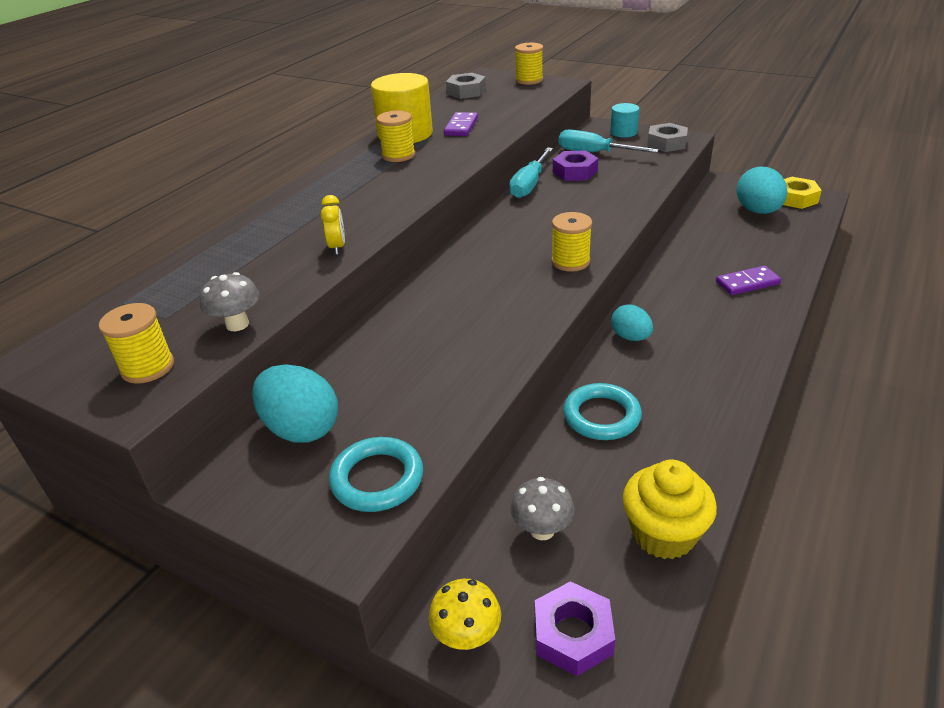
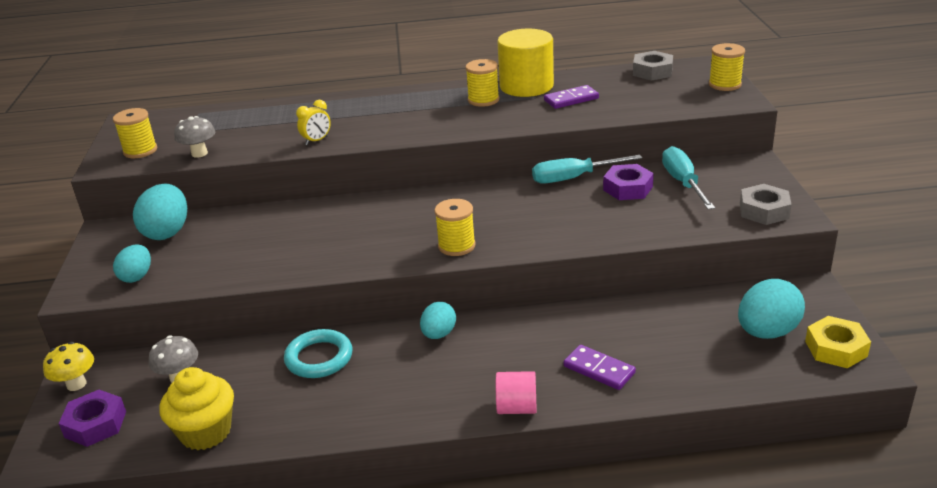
camera: 55 degrees right, 5 degrees down
turquoise ring [329,437,423,512] -> turquoise egg [113,244,151,283]
turquoise cylinder [610,103,640,137] -> none
none -> pink cylinder [496,371,537,414]

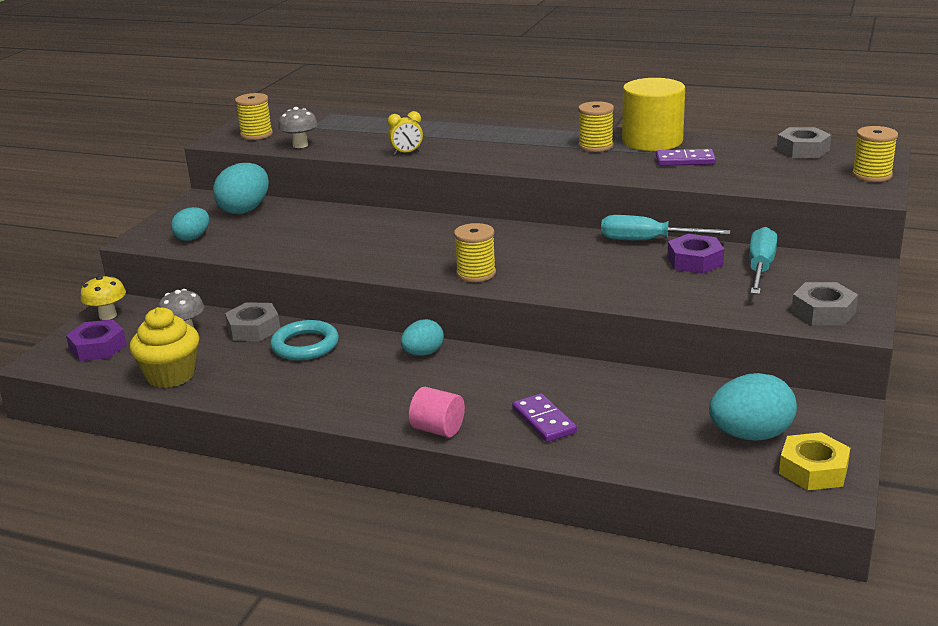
camera: 25 degrees right, 5 degrees down
none -> grey nut [225,302,280,341]

